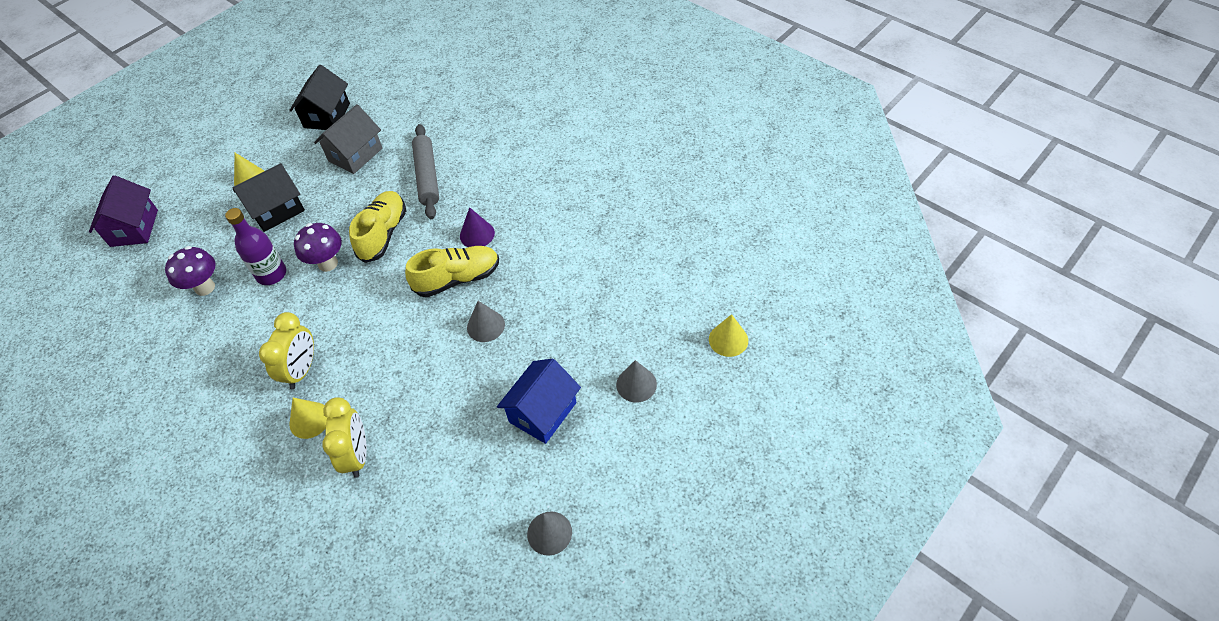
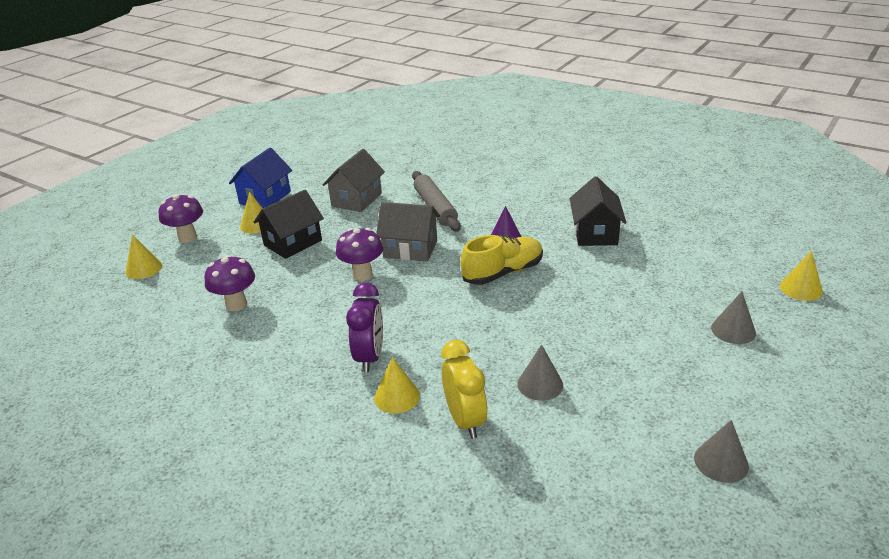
camera: 10 degrees left, 20 degrees down
purple house [89,175,158,247] -> yellow cone [126,234,162,279]
purple bottle [225,208,286,285] -> none
yellow clock [259,312,314,389] -> purple clock [346,282,383,373]
black house [289,65,350,130] -> black house moved to [570,176,627,246]
yellow shoe [349,191,406,263] -> grey house [376,202,440,262]
grey cone [467,301,505,342] -> grey cone moved to [518,344,563,401]
blue house [497,359,581,444] -> blue house moved to [229,148,292,208]
none -> purple mushroom [159,194,203,243]

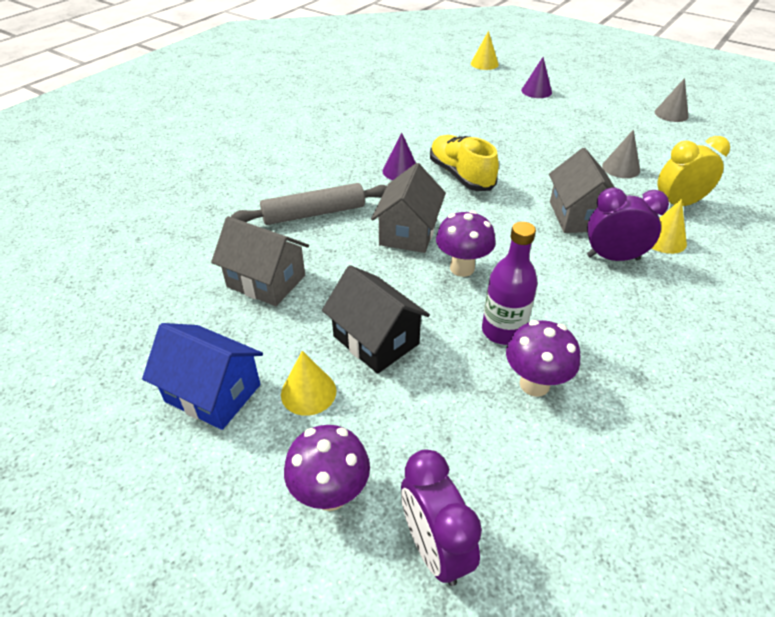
camera: 90 degrees left, 10 degrees up
yellow cone [126,234,162,279] -> purple clock [401,450,482,586]
black house [570,176,627,246] -> none
grey cone [711,291,756,344] -> purple cone [521,57,552,98]
none -> purple bottle [482,222,537,345]
none -> grey house [549,148,614,233]

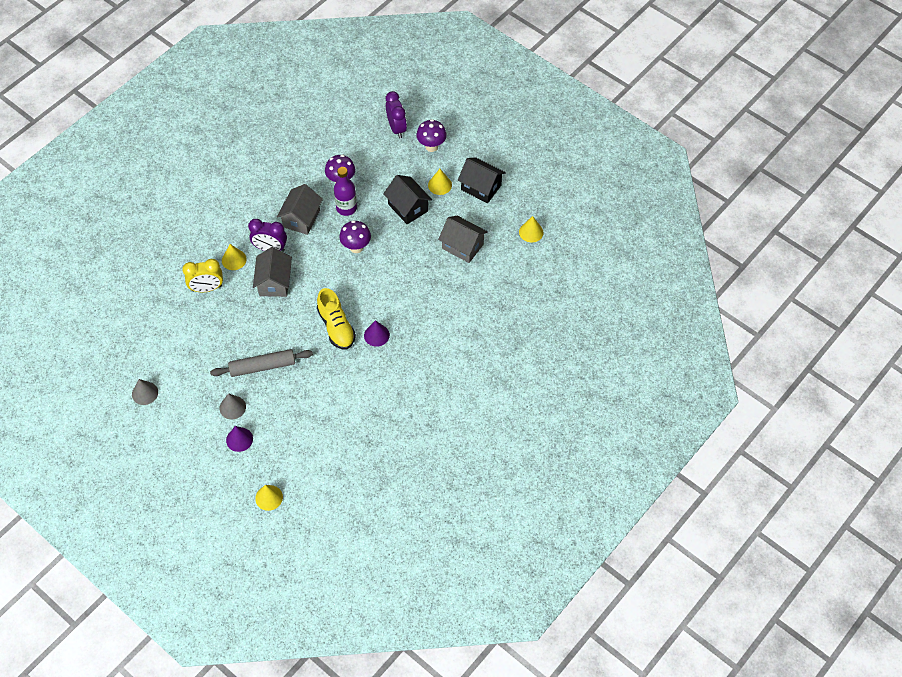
camera: 175 degrees left, 15 degrees up
blue house [142,323,263,430] -> black house [458,157,506,203]
grey rolling pin [231,183,387,225] -> grey rolling pin moved to [210,349,313,377]
grey house [371,163,446,253] -> grey house moved to [277,184,323,235]
grey cone [602,130,640,178] -> grey cone moved to [220,393,246,419]
none -> yellow cone [519,216,544,242]

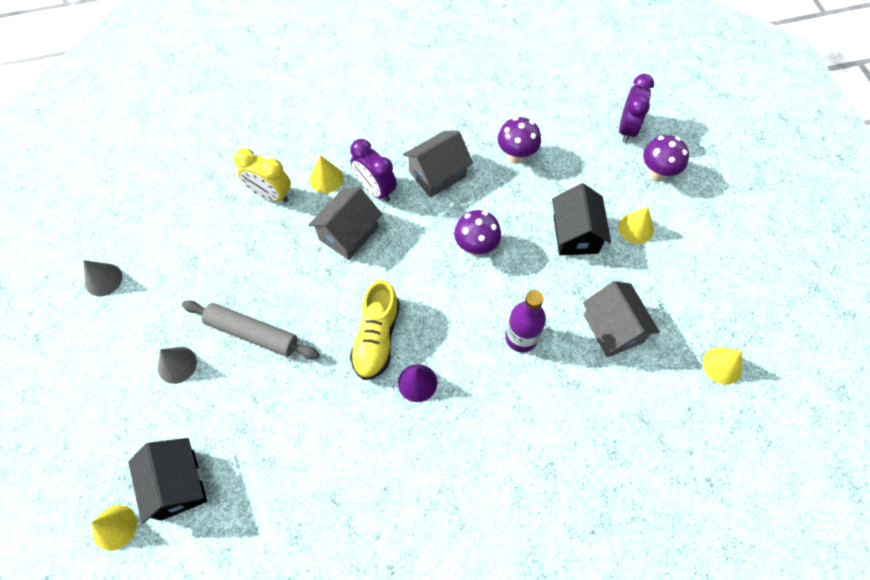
camera: 35 degrees right, 5 degrees up
purple cone [226,426,253,452] -> none
purple bottle [334,167,357,216] -> purple bottle moved to [505,290,546,352]
black house [458,157,506,203] -> black house moved to [128,438,207,524]

